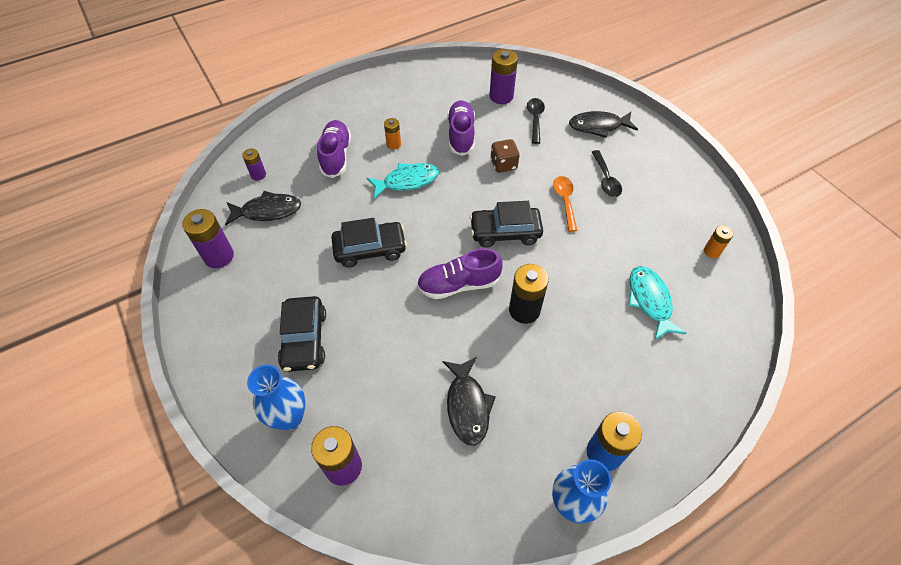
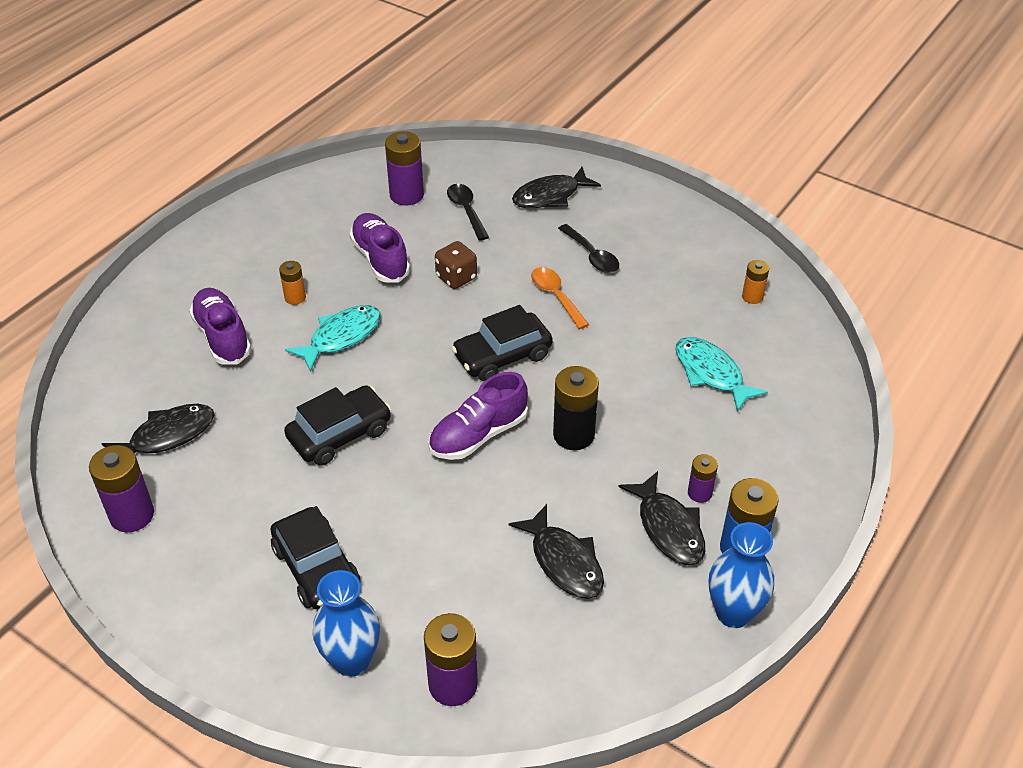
camera: 25 degrees left, 10 degrees down
purple battery [242,149,266,180] -> purple battery moved to [688,454,718,503]
none -> black fish [619,471,705,565]

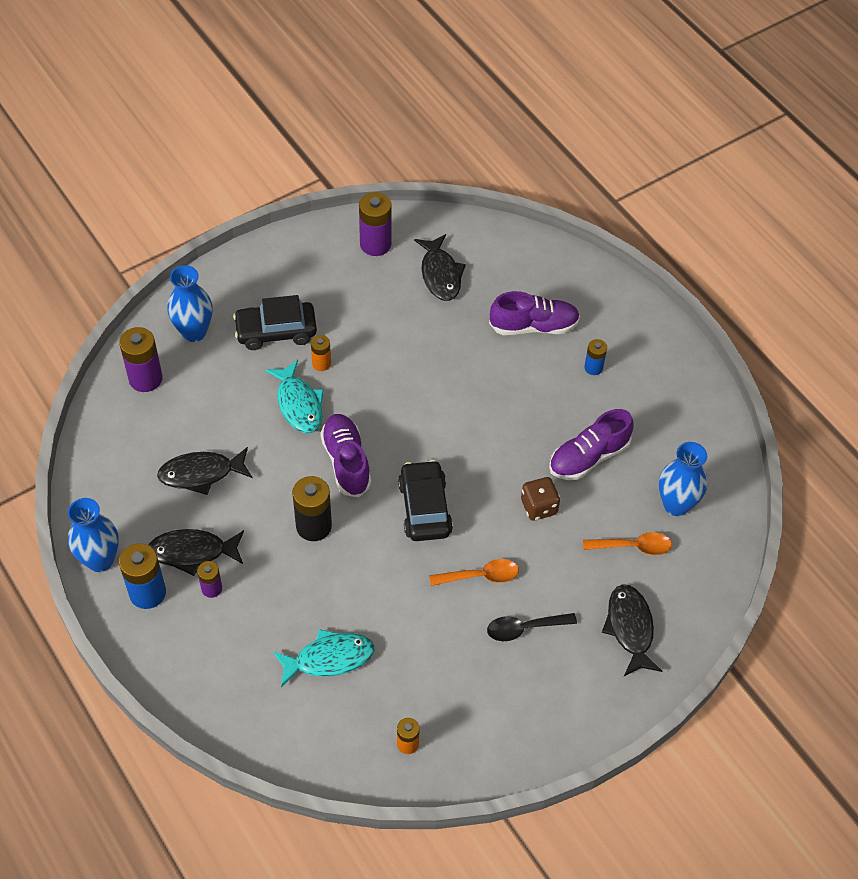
camera: 110 degrees right, 10 degrees up
orange battery [279,261,306,305] -> orange battery moved to [311,335,331,371]
black car [284,385,391,465] -> none
turquoise fish [285,305,381,372] -> turquoise fish moved to [265,359,324,434]
purple shoe [349,213,410,282] -> purple shoe turned 150 degrees clockwise [549,409,633,480]
purple battery [385,131,424,206] -> blue vase [659,442,708,516]
black spoon [447,184,489,241] -> orange spoon [583,532,672,555]
none -> blue battery [584,339,607,375]

